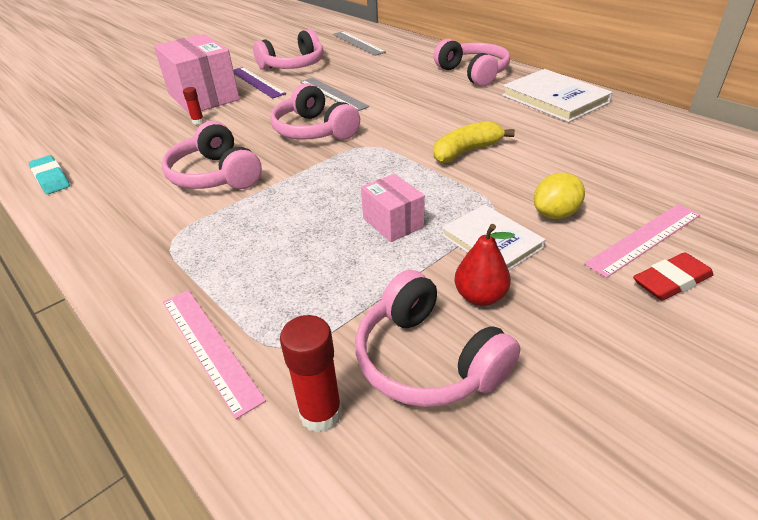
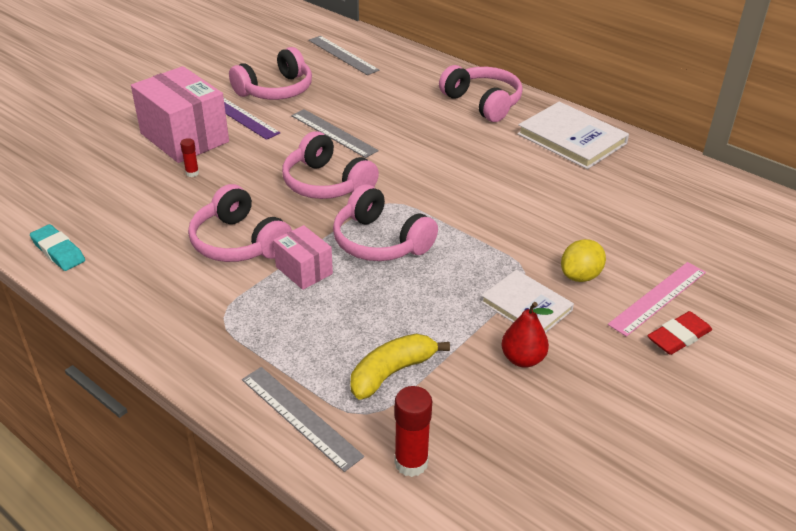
camera: 10 degrees left, 0 degrees up
pink ruler [163,290,266,419] -> grey ruler [242,367,364,472]
pink headphones [355,270,520,407] -> pink headphones moved to [333,184,438,261]
pink box [361,174,425,242] -> pink box moved to [273,225,333,290]
yellow banana [434,121,515,163] -> yellow banana moved to [351,334,450,399]

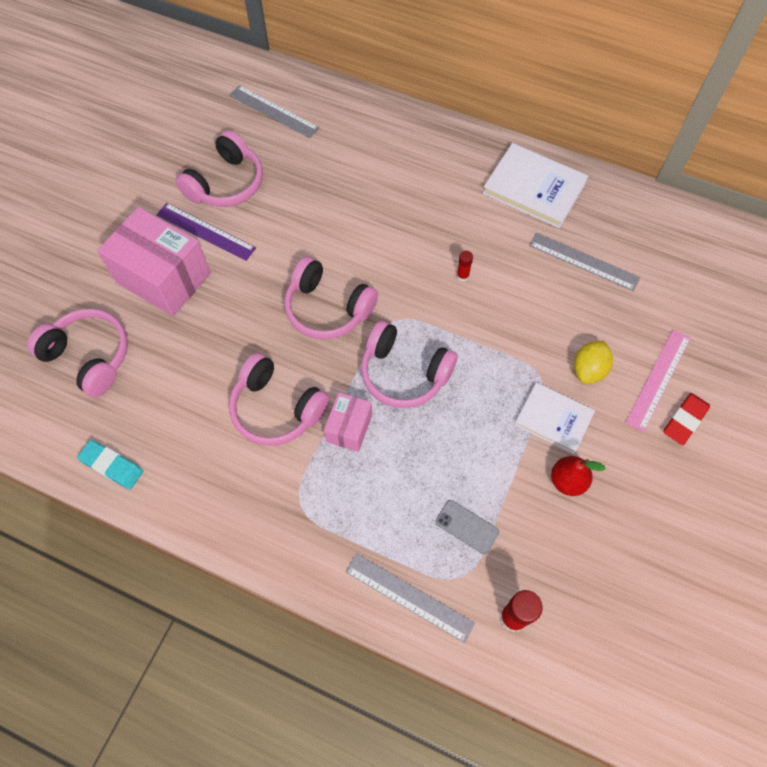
camera: 15 degrees left, 25 degrees up
red glue stick [180,138,199,177] -> red glue stick moved to [457,251,473,282]
pink box [273,225,333,290] -> pink box turned 75 degrees clockwise [324,392,372,452]
grey ruler [291,109,379,158] -> grey ruler moved to [529,233,640,291]
yellow banana [351,334,450,399] -> grey phone [435,500,499,554]
pink headphones [439,65,523,122] -> pink headphones moved to [27,309,128,397]

